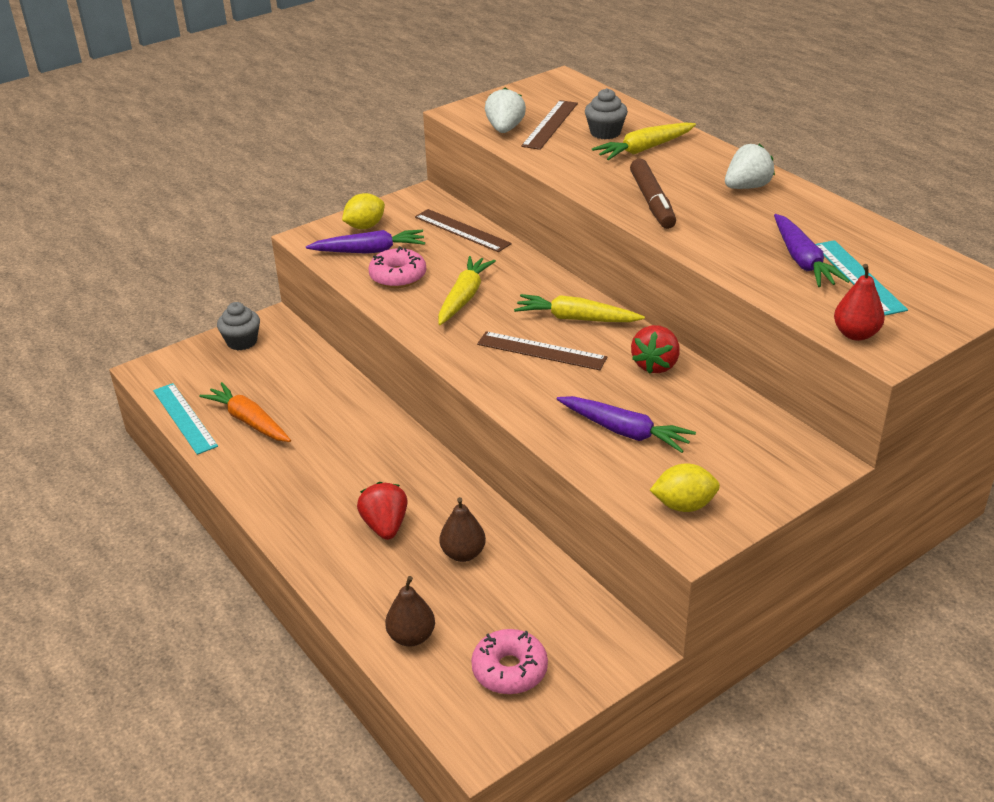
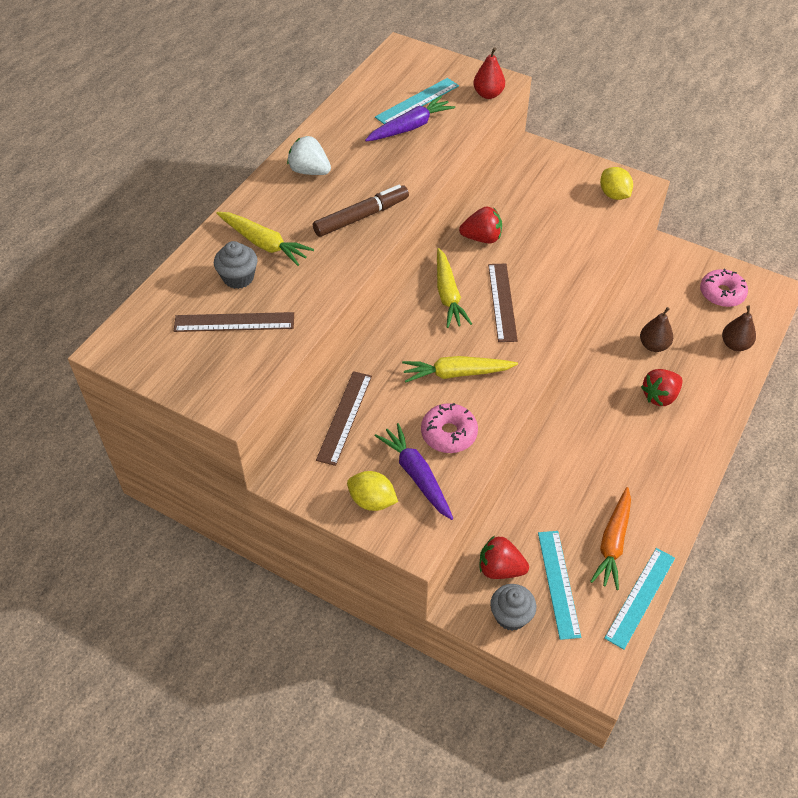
camera: 115 degrees left, 15 degrees up
white strawberry [485,88,526,133] -> none
purple carrot [557,396,696,453] -> none
none -> red strawberry [480,536,529,579]
none -> turquoise ruler [538,531,581,640]

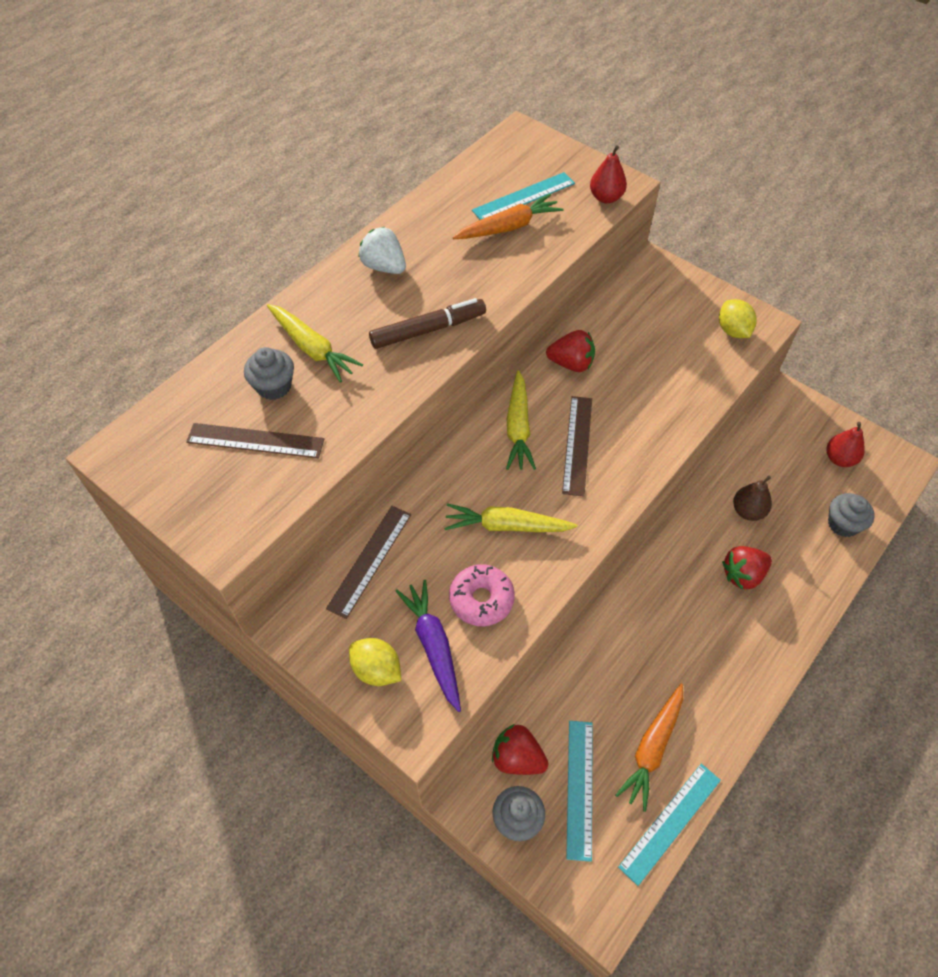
camera: 10 degrees right, 5 degrees up
purple carrot [365,96,455,141] -> orange carrot [453,194,563,239]
pink donut [700,269,748,307] -> red pear [827,422,865,467]
brown pear [722,306,756,351] -> grey cupcake [828,493,875,537]

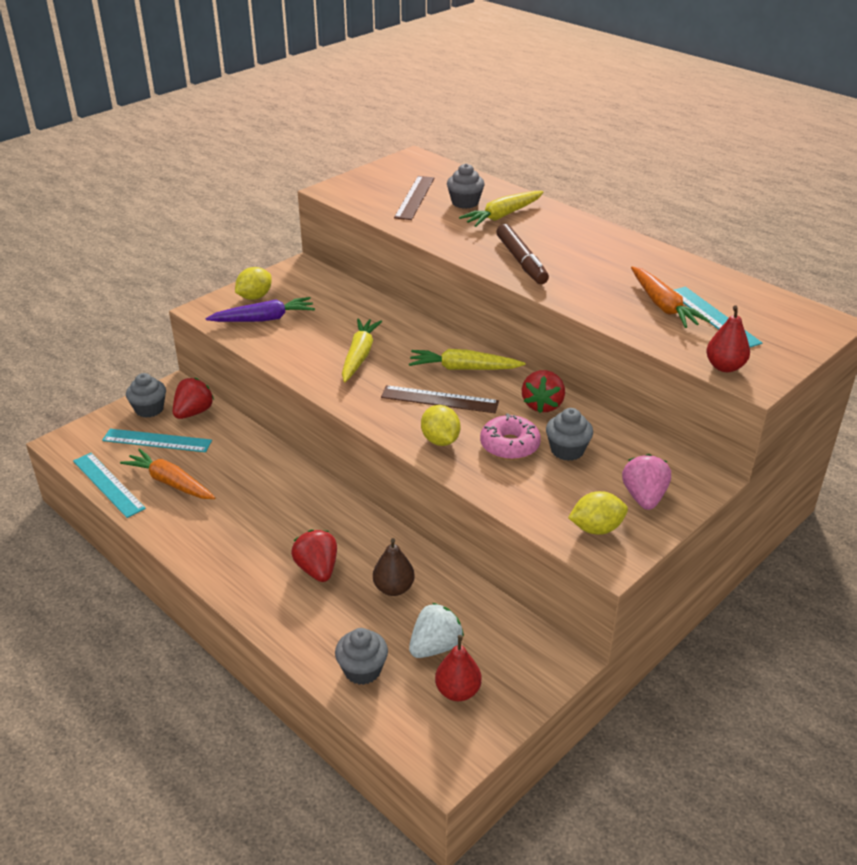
camera: 95 degrees right, 20 degrees down
brown ruler [326,506,411,619] -> none
white strawberry [359,227,406,274] -> white strawberry moved to [409,603,464,658]
pink donut [449,564,515,626] -> pink donut moved to [480,414,541,460]
none -> yellow lemon [421,405,460,446]
none -> grey cupcake [546,408,593,461]
none -> pink strawberry [622,454,671,510]

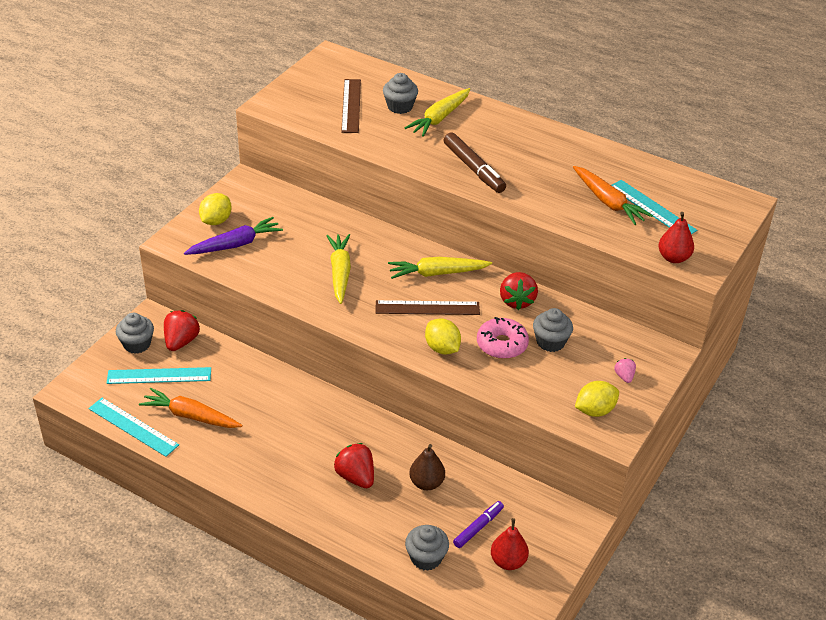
camera: 15 degrees left, 5 degrees up
white strawberry [409,603,464,658] -> purple marker [453,501,504,548]
pink strawberry [622,454,671,510] -> pink strawberry [614,358,636,383], size x0.54

